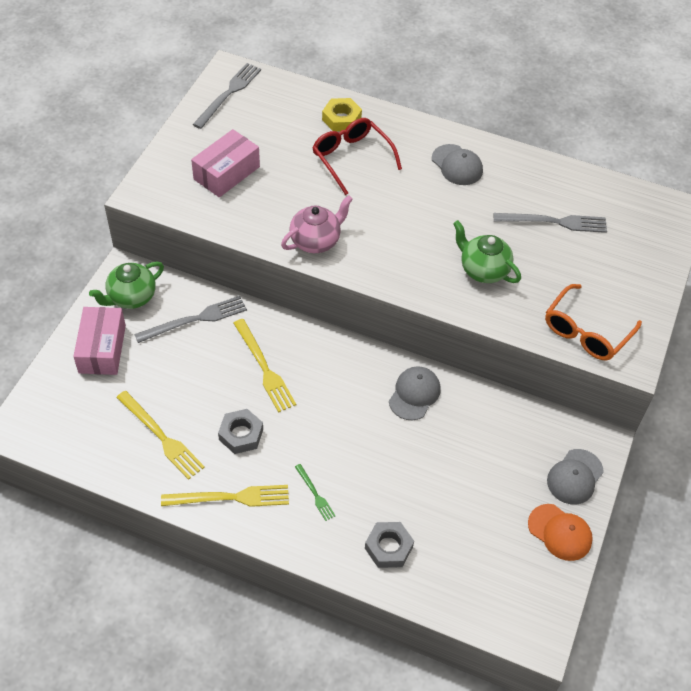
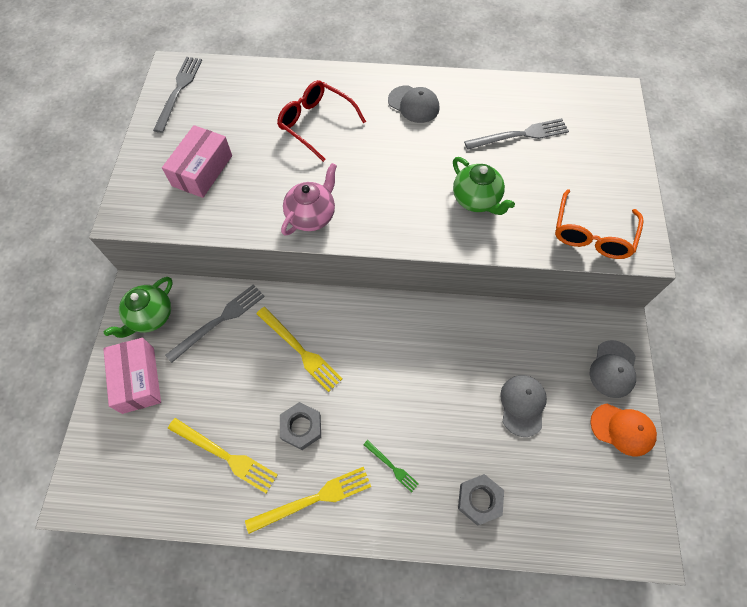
camera: 15 degrees left, 10 degrees up
yellow nut [322,98,362,132] -> none
grey cap [389,366,441,420] -> grey cap moved to [500,375,547,437]
green teapot [453,220,521,283] -> green teapot turned 150 degrees counterclockwise [453,157,515,215]

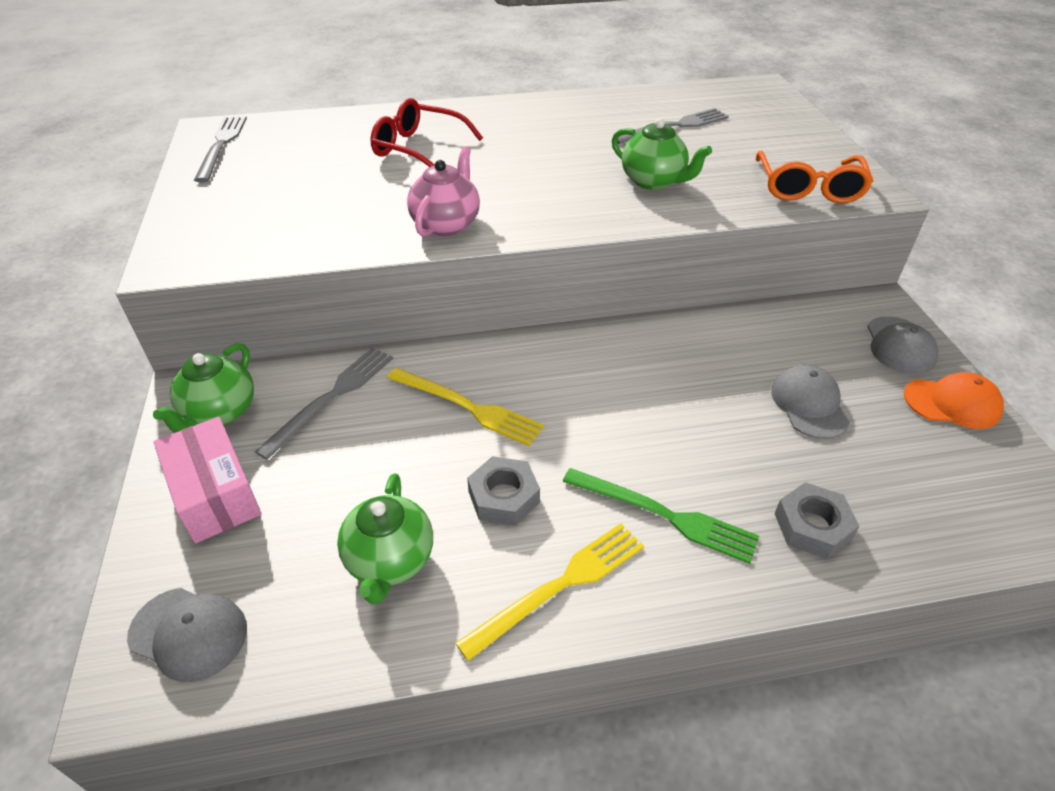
camera: 15 degrees left, 20 degrees down
pink box [162,125,232,198] -> none
yellow fork [168,418,278,494] -> green teapot [337,473,433,604]
green fork [363,440,419,493] -> green fork [563,468,759,564], size x1.86
grey cap [388,85,440,123] -> grey cap moved to [127,588,247,682]

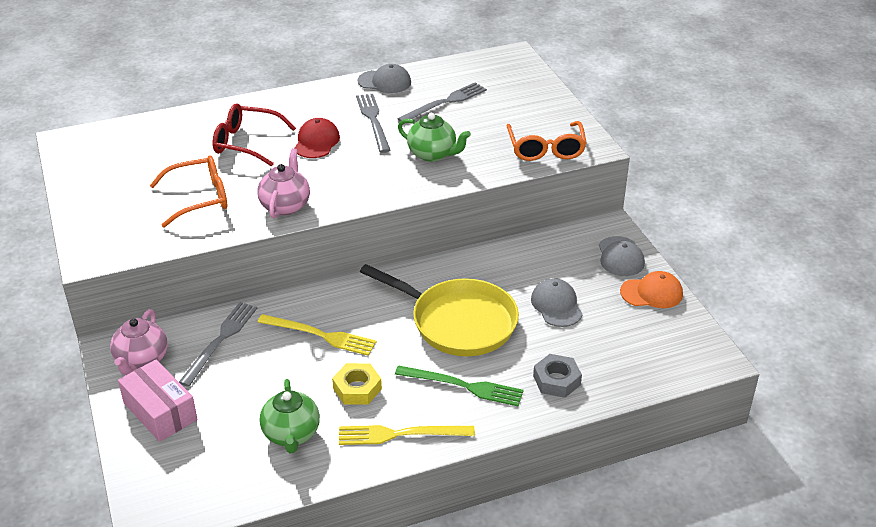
camera: 10 degrees left, 5 degrees down
grey cap [127,588,247,682] -> grey cap moved to [358,64,411,93]
green teapot [153,343,254,433] -> pink teapot [110,309,168,375]
grey fork [194,116,247,182] -> grey fork moved to [356,94,391,153]
yellow fork [455,523,644,661] -> yellow fork turned 135 degrees counterclockwise [339,425,475,445]
grey nut [467,456,540,526] -> yellow nut [332,363,382,405]
none -> orange glasses [150,155,227,228]
none -> red cap [295,118,340,158]
none -> yellow pan [360,264,519,356]

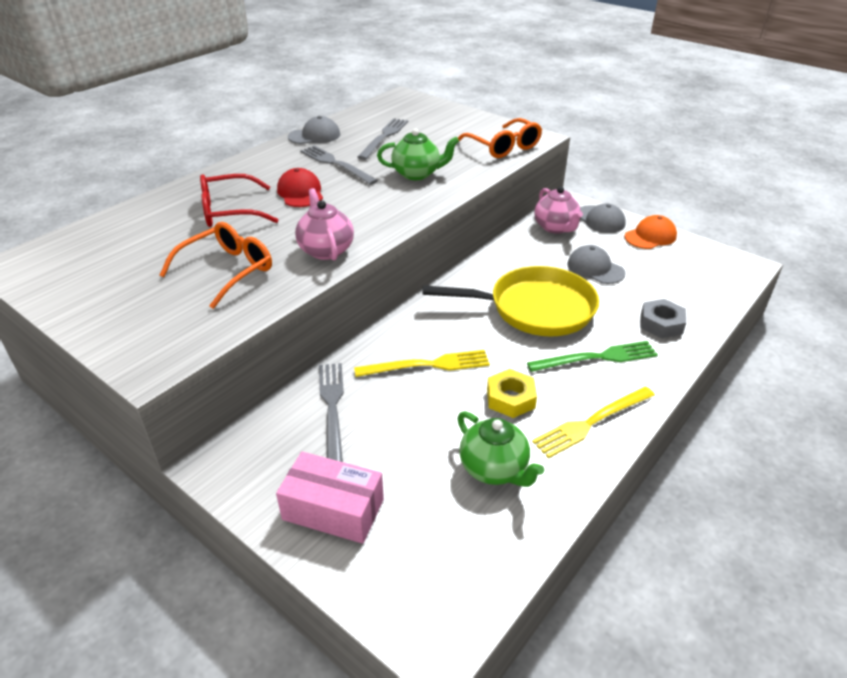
camera: 30 degrees left, 0 degrees up
pink teapot [110,309,168,375] -> pink teapot moved to [534,186,583,234]

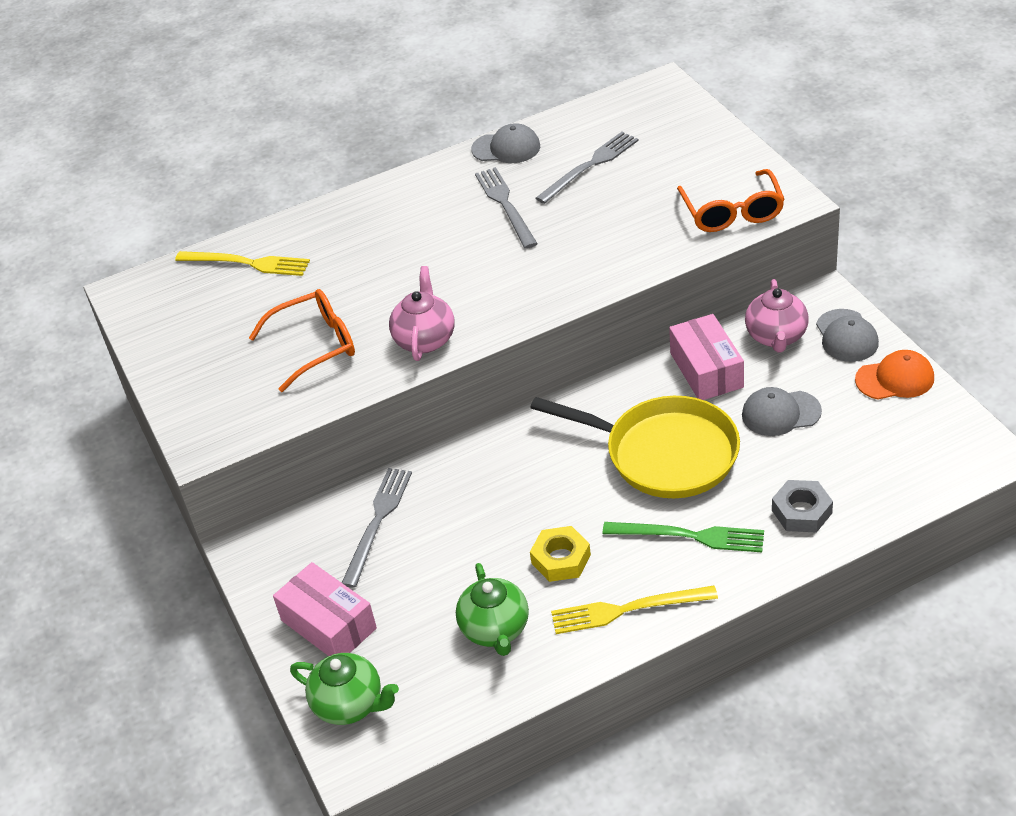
camera: 30 degrees right, 5 degrees up
red glasses [200,174,278,227] -> none
red cap [277,168,323,207] -> none
yellow fork [354,350,490,377] -> yellow fork moved to [175,251,310,276]
green teapot [377,128,459,180] -> green teapot moved to [290,653,399,725]
grey cap [567,245,626,284] -> grey cap turned 75 degrees counterclockwise [742,387,822,436]
none -> pink box [669,314,744,400]

